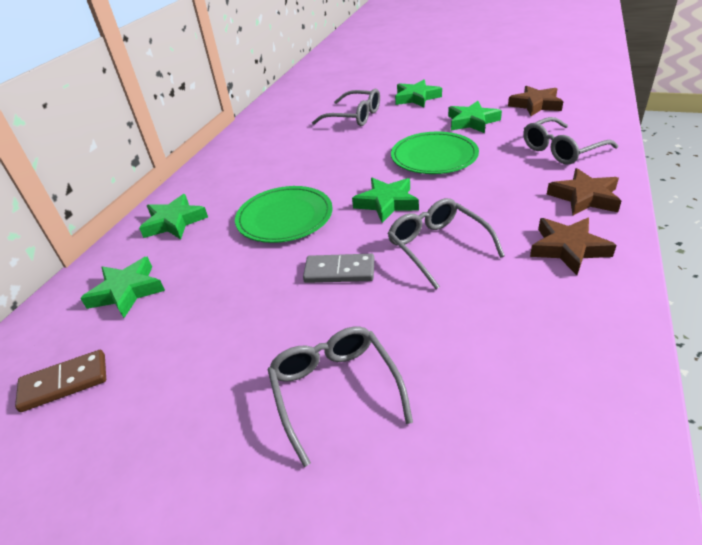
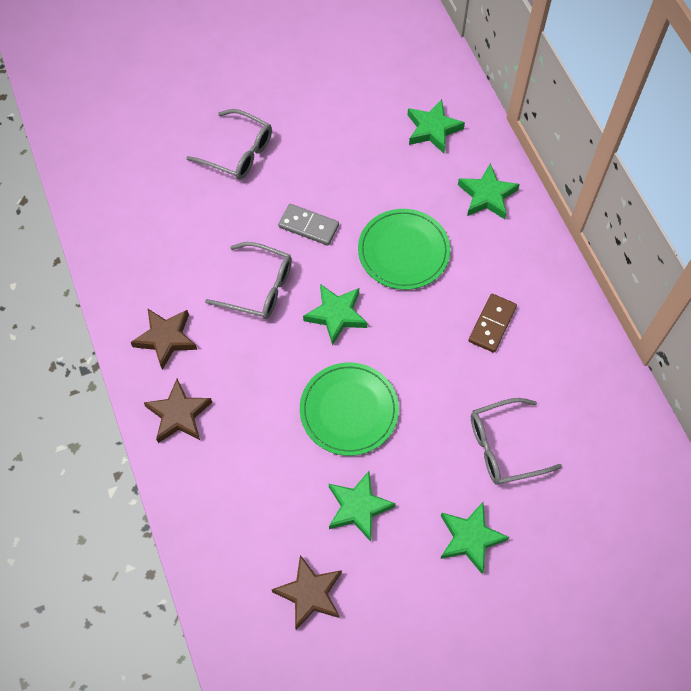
camera: 135 degrees right, 25 degrees up
brown domino [15,350,106,412] -> brown domino moved to [468,294,517,353]
grey domino [303,254,374,283] -> grey domino turned 60 degrees clockwise [278,204,339,245]
grey glasses [523,117,618,164] -> none

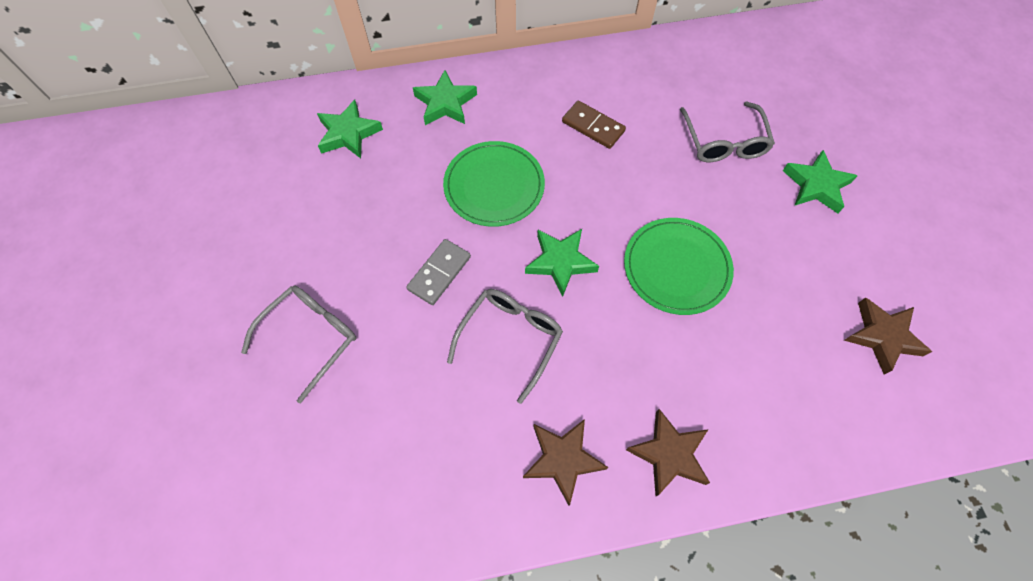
camera: 80 degrees left, 0 degrees up
green star [329,471,396,542] -> none

